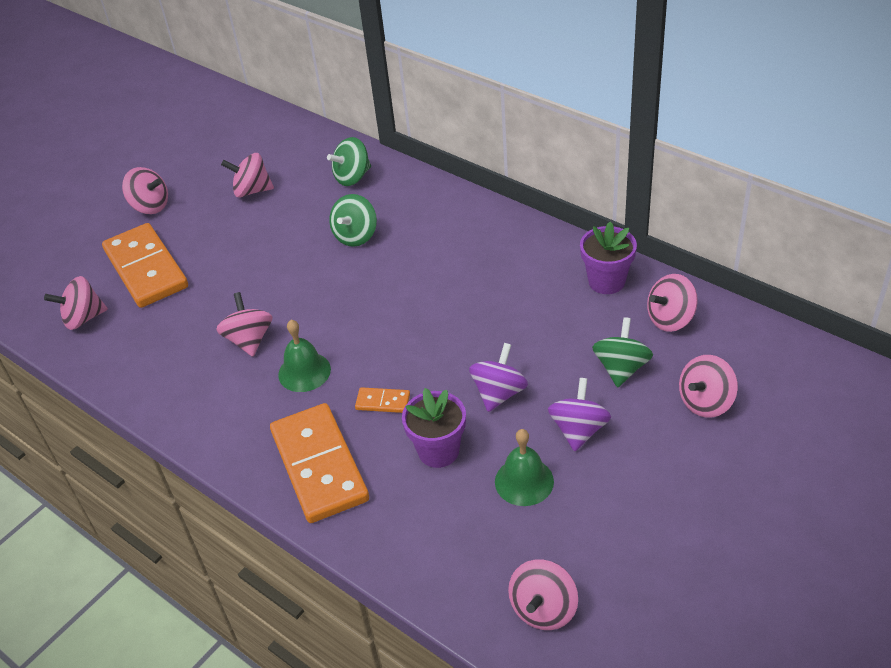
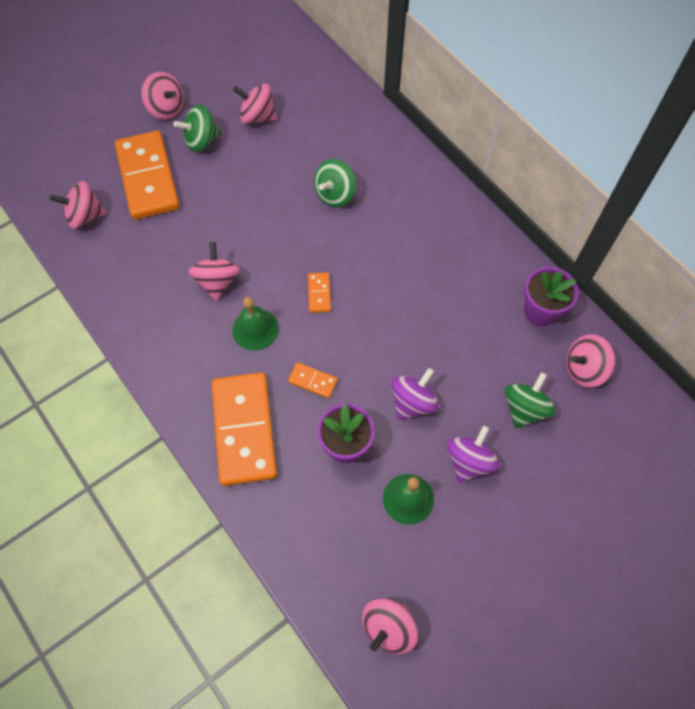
camera: 10 degrees right, 20 degrees up
green spinning top [327,137,371,186] -> green spinning top moved to [173,105,221,152]
pink spinning top [679,355,738,418] -> none
none -> orange domino [308,272,331,313]

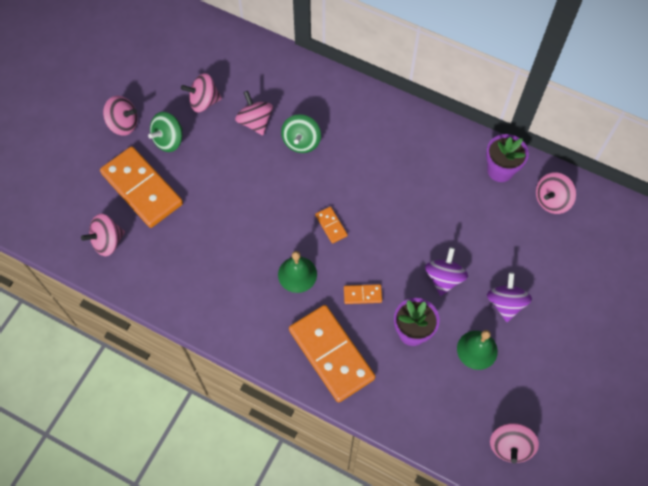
camera: 25 degrees left, 0 degrees up
pink spinning top [189,242,240,301] -> pink spinning top moved to [235,91,273,135]
green spinning top [505,372,556,429] -> none

